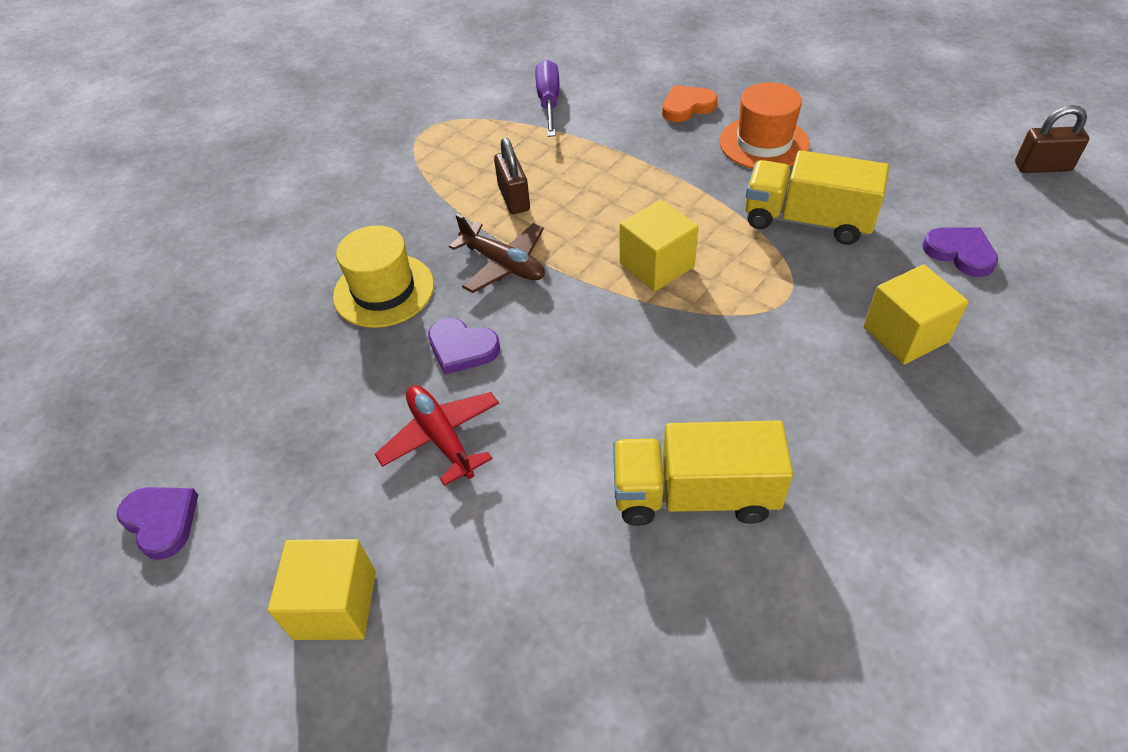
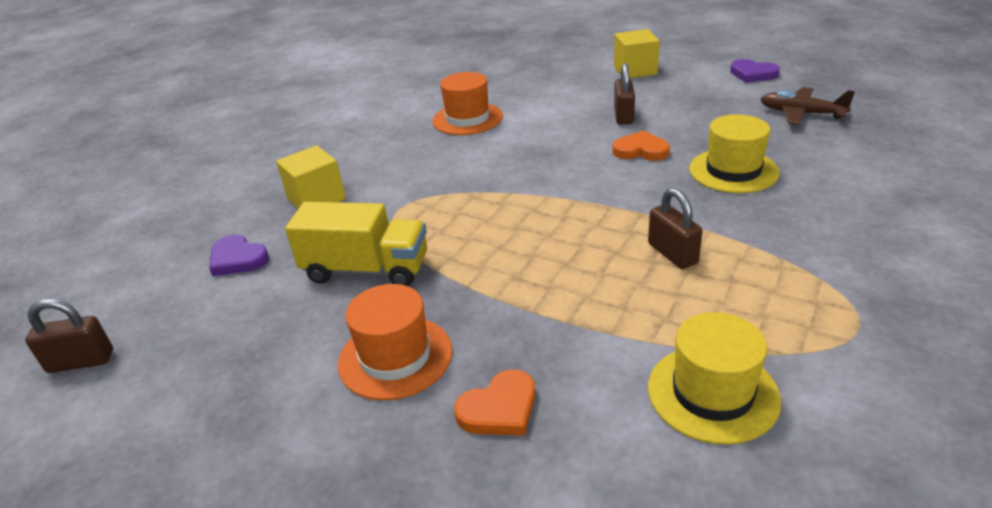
camera: 170 degrees right, 15 degrees down
red plane [375,385,499,486] -> brown padlock [614,63,635,124]
purple heart [428,318,500,375] -> orange heart [612,130,670,161]
brown plane [449,214,545,293] -> brown plane moved to [760,87,855,125]
purple screwdriver [535,60,560,137] -> yellow hat [648,312,781,445]
yellow truck [613,420,793,526] -> orange hat [432,72,503,135]
yellow cube [620,200,699,291] -> none

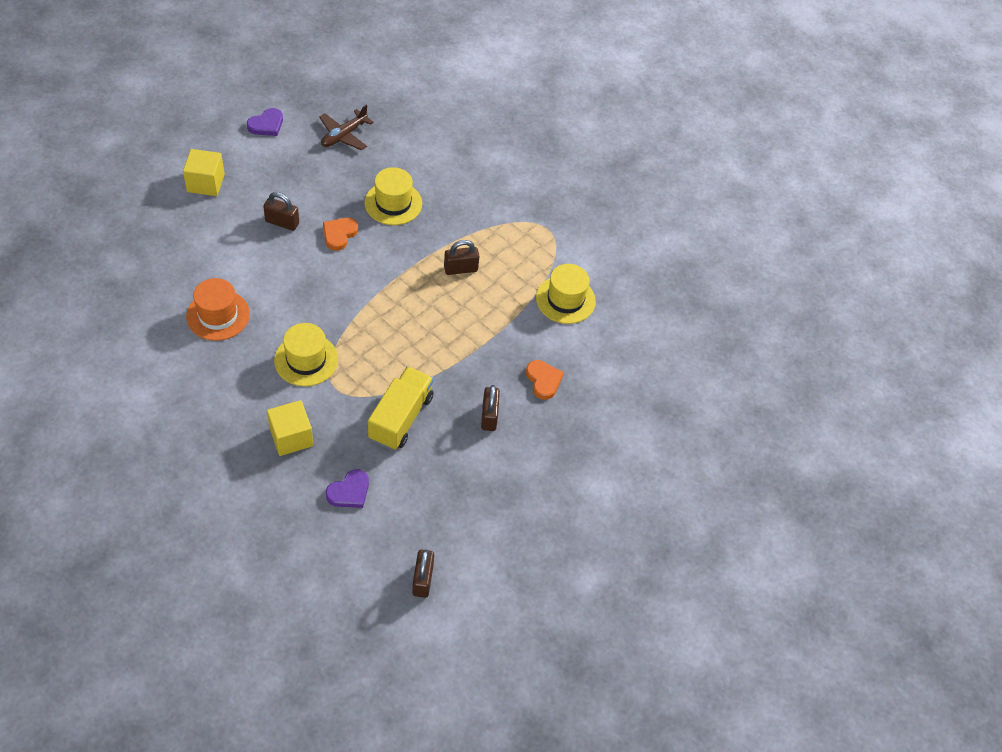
camera: 85 degrees left, 20 degrees up
orange hat [338,284,452,400] -> brown padlock [481,385,500,431]
none -> yellow hat [274,323,338,386]

